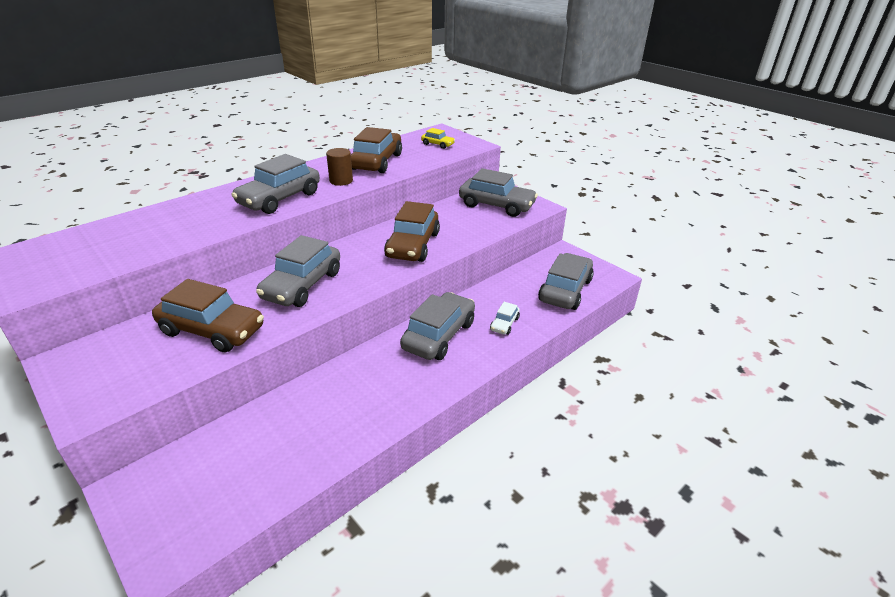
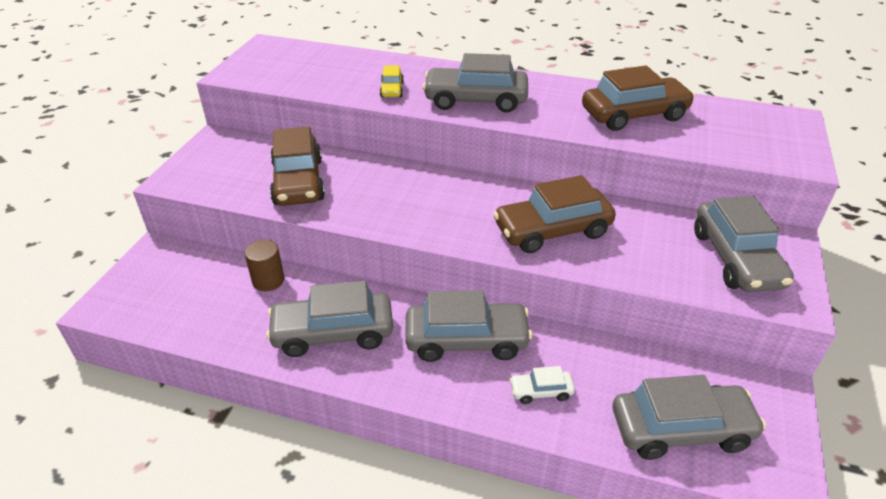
camera: 60 degrees right, 5 degrees up
grey car [256,235,340,307] -> grey car moved to [266,281,393,357]
brown cylinder [326,148,353,186] -> brown cylinder moved to [245,240,284,291]
yellow car [421,128,455,149] -> yellow car moved to [380,65,404,97]

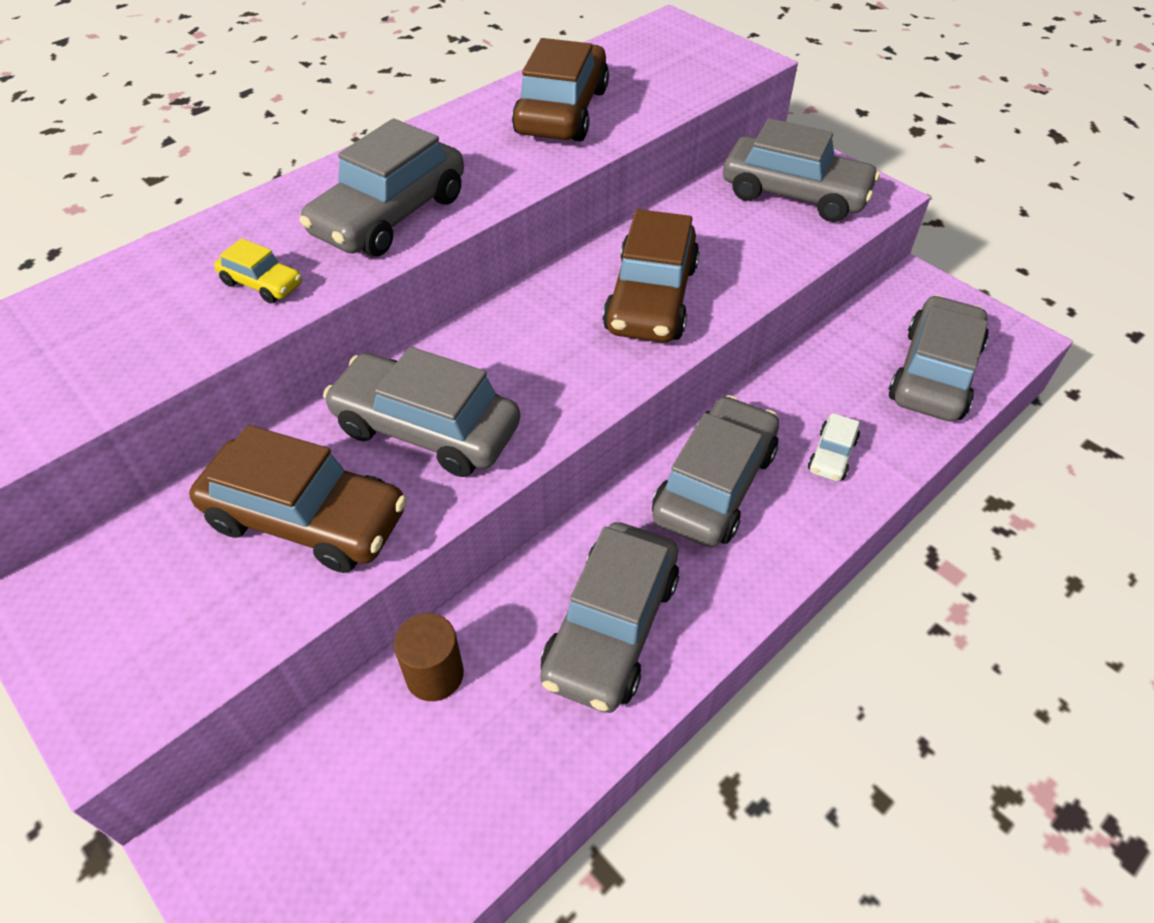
camera: 60 degrees left, 10 degrees up
none -> grey car [323,347,520,477]

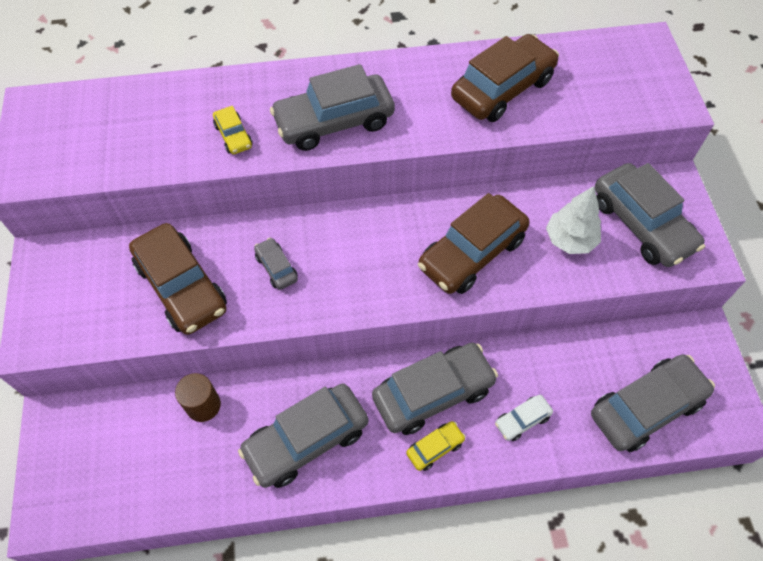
camera: 35 degrees right, 10 degrees up
grey car [323,347,520,477] -> grey car [254,238,298,290], size x0.47
none -> yellow car [406,421,466,471]
none -> white tree [546,186,601,254]

